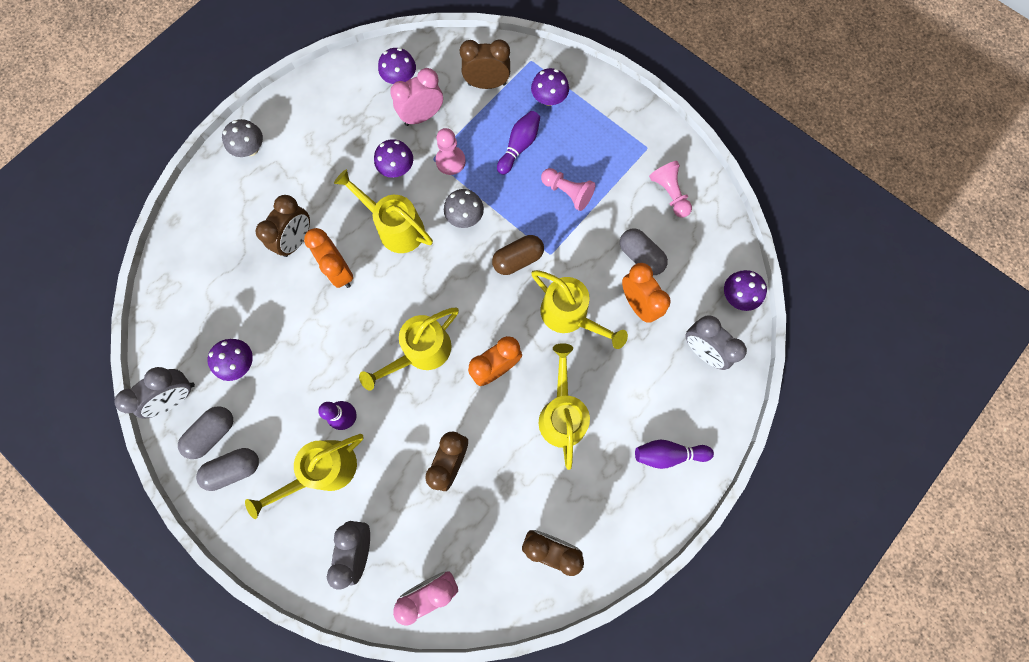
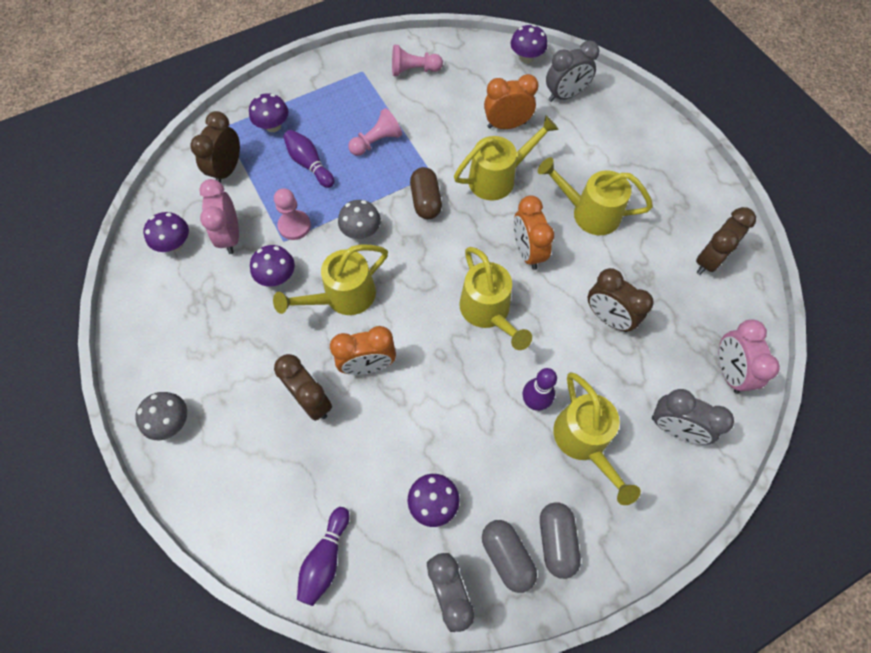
camera: 70 degrees left, 10 degrees down
grey capsule [620,228,668,275] -> none
purple bowling pin [635,440,714,469] -> purple bowling pin moved to [297,507,350,606]

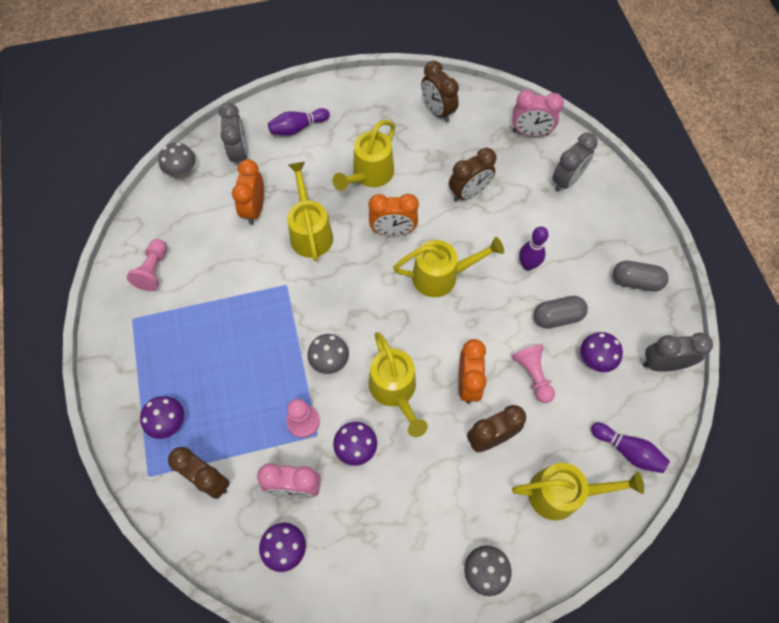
camera: 75 degrees left, 0 degrees up
purple bowling pin [283,130,334,188] -> purple bowling pin moved to [268,108,330,136]
pink pawn [348,108,402,156] -> pink pawn moved to [512,344,555,403]
brown capsule [410,167,442,219] -> none
grey capsule [482,520,537,593] -> grey capsule moved to [533,296,588,329]
purple mushroom [511,24,547,63] -> grey mushroom [158,143,196,177]
yellow watering can [553,372,641,505] -> yellow watering can moved to [512,463,644,521]

